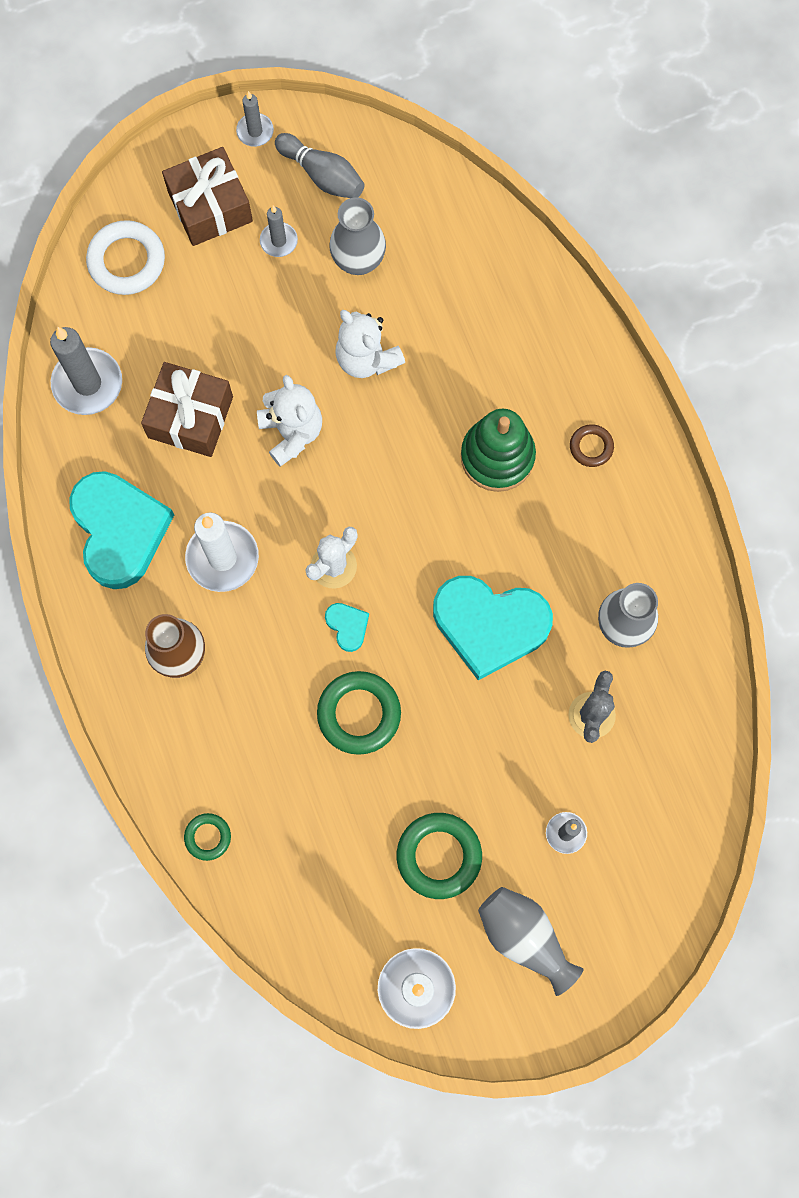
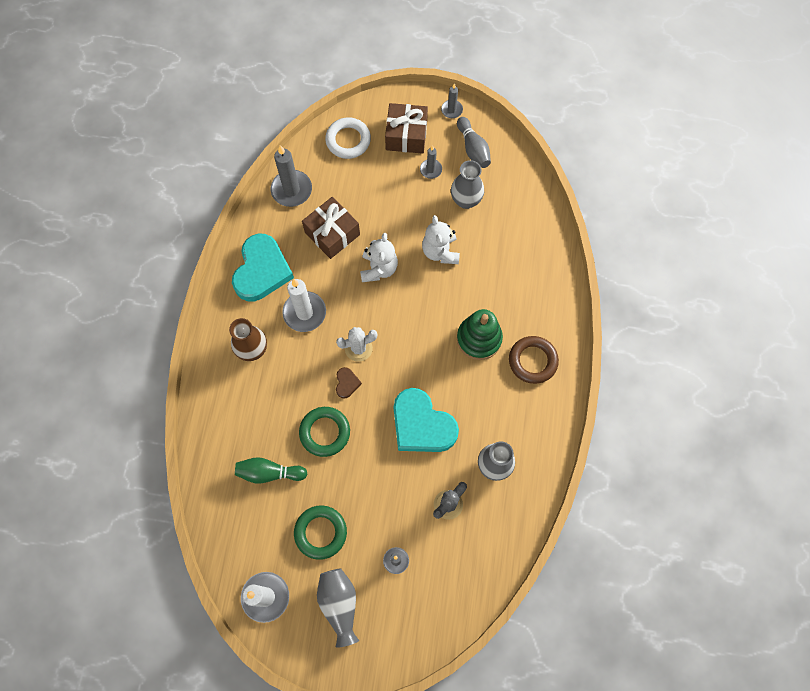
camera: 30 degrees right, 5 degrees down
green ring [184,813,231,861] -> none
turquoise heart [325,603,369,652] -> brown heart [336,367,362,399]
brown ring [570,424,614,467] -> brown ring [509,336,559,384], size x1.82
none -> green bowling pin [235,457,307,484]

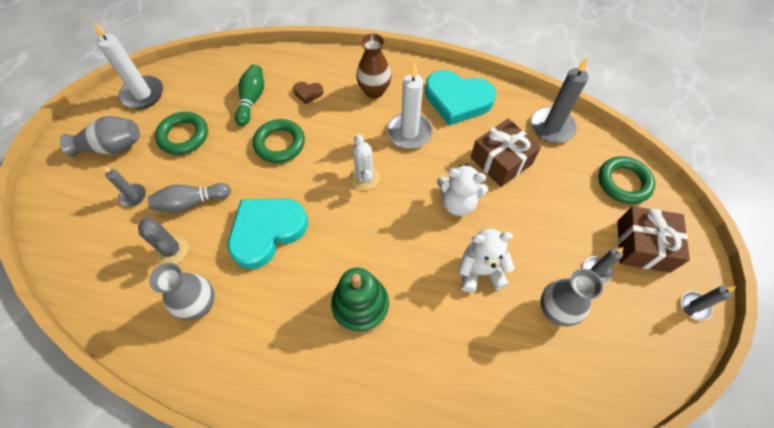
camera: 95 degrees right, 10 degrees down
white ring [325,117,371,159] -> green ring [598,156,655,204]
brown heart [336,367,362,399] -> brown heart moved to [293,82,323,104]
grey bowling pin [457,117,491,168] -> grey bowling pin moved to [148,183,231,213]
brown ring [509,336,559,384] -> none

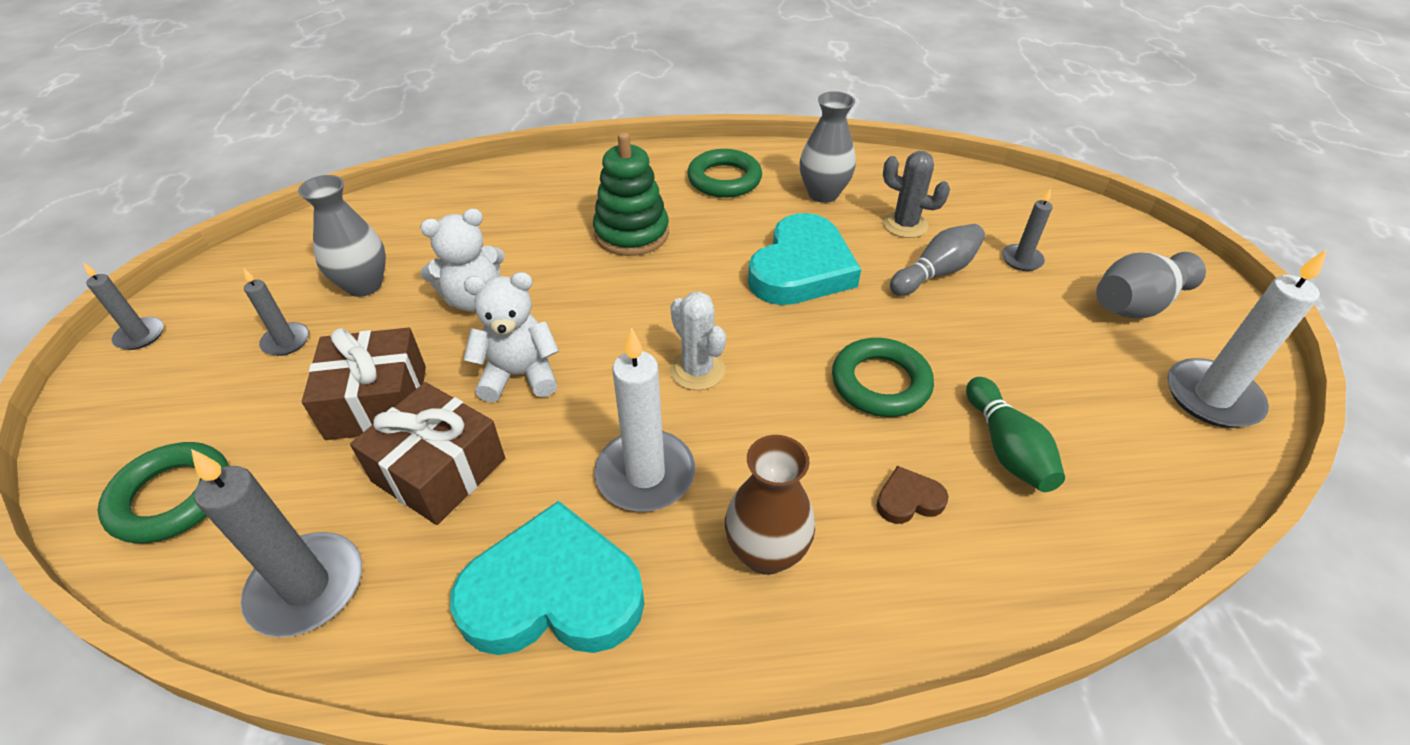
camera: 160 degrees right, 15 degrees down
green ring [155,112,208,155] -> green ring moved to [687,149,762,198]
brown gift [617,206,690,273] -> brown gift moved to [302,328,426,440]

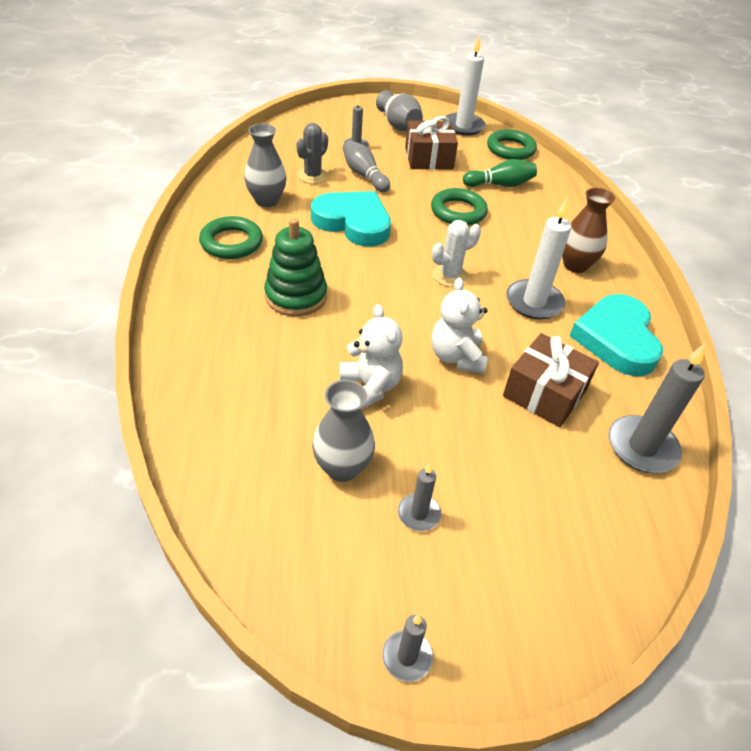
camera: 90 degrees left, 0 degrees up
green ring [98,442,229,544] -> green ring moved to [487,129,537,160]
brown gift [302,328,426,440] -> brown gift moved to [405,116,458,170]
brown heart [876,466,948,524] -> none

